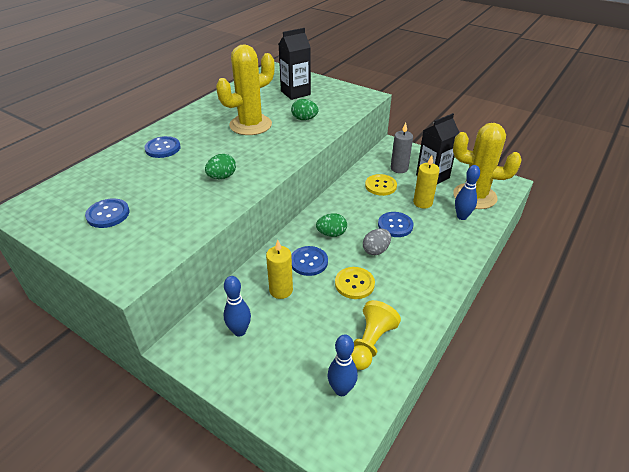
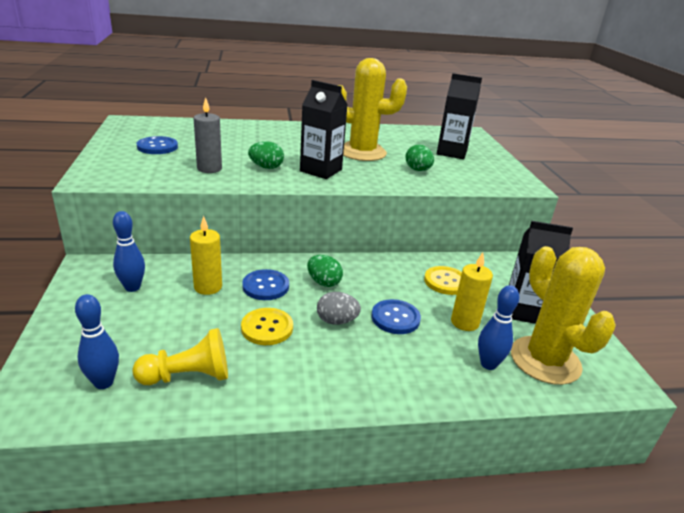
camera: 45 degrees right, 10 degrees down
blue button [144,136,181,158] -> none
grey candle [391,123,413,173] -> grey candle moved to [194,97,222,173]
none -> black carton [300,80,348,179]

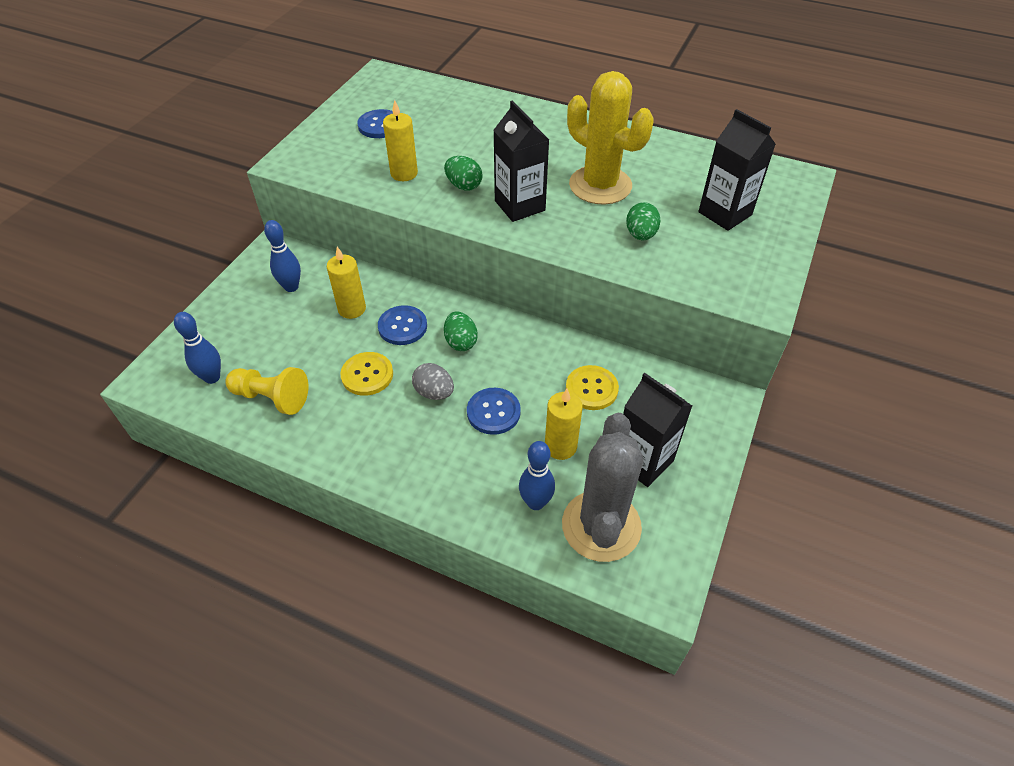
camera: 35 degrees right, 20 degrees up
grey candle [194,97,222,173] -> yellow candle [383,100,418,181]
yellow cactus [511,246,616,385] -> grey cactus [562,413,643,562]

